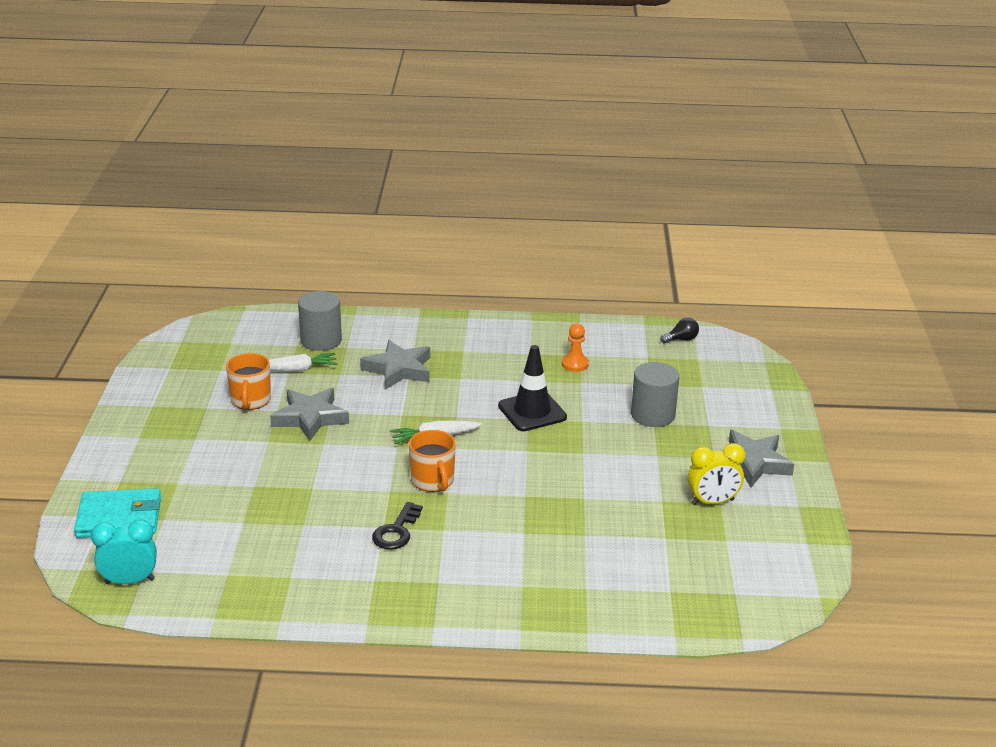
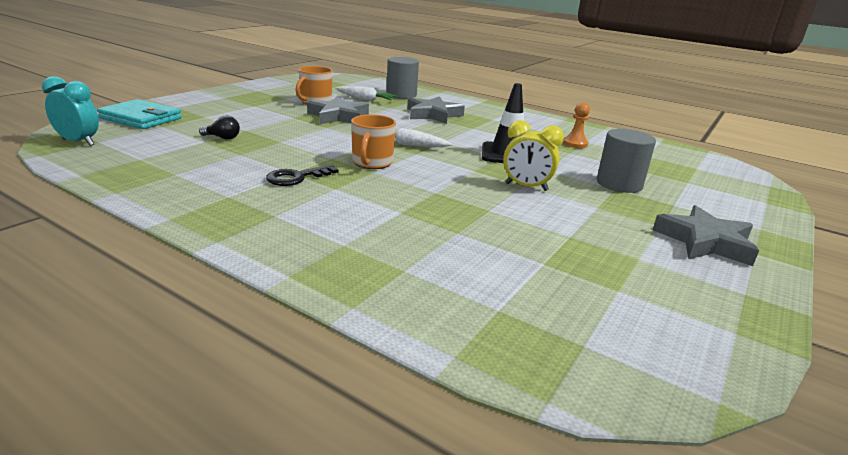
camera: 30 degrees right, 5 degrees down
black light bulb [660,318,699,344] -> black light bulb moved to [199,115,240,140]
yellow clock [688,443,745,505] -> yellow clock moved to [503,120,564,191]

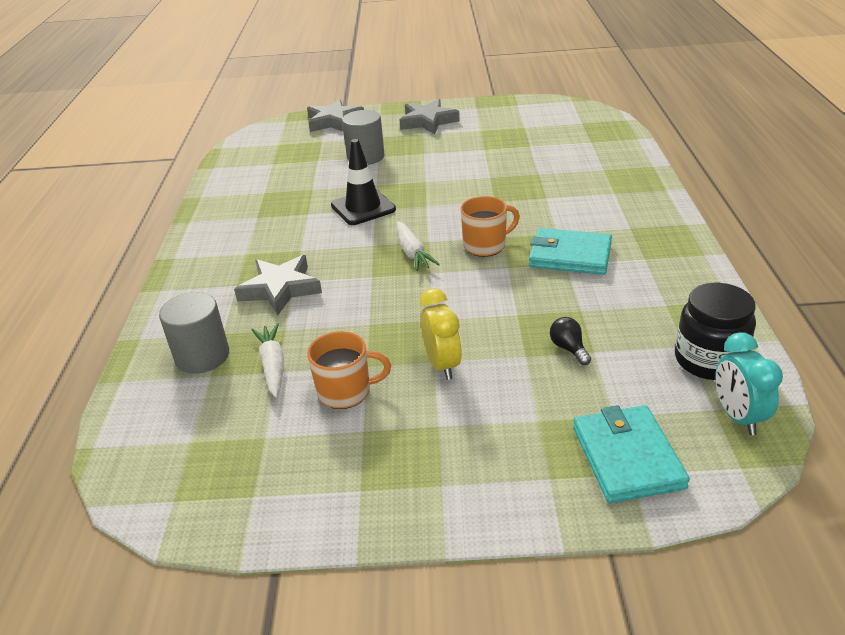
camera: 120 degrees left, 10 degrees up
black key [266,164,338,186] -> turquoise wallet [529,228,612,275]
grey star [307,96,369,124] -> grey star moved to [307,99,364,132]
yellow clock [503,120,564,191] -> yellow clock moved to [420,288,462,380]
orange pawn [563,102,590,148] -> none
none -> black jar [675,283,756,380]

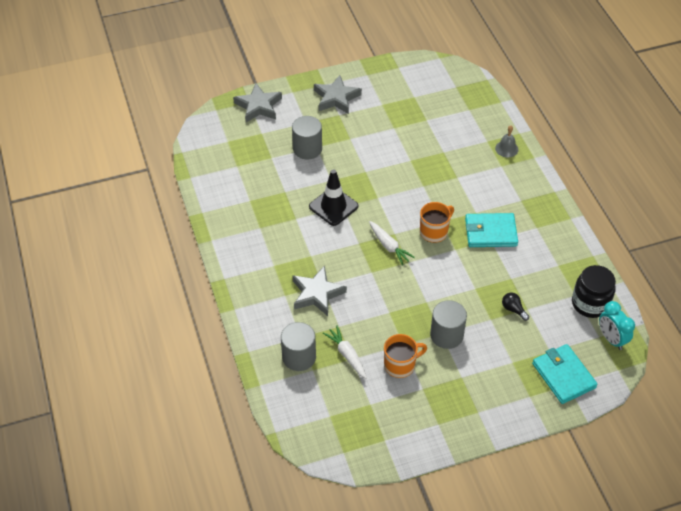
camera: 20 degrees left, 15 degrees up
yellow clock [420,288,462,380] -> grey cylinder [430,300,467,349]
none -> grey bell [495,126,518,157]

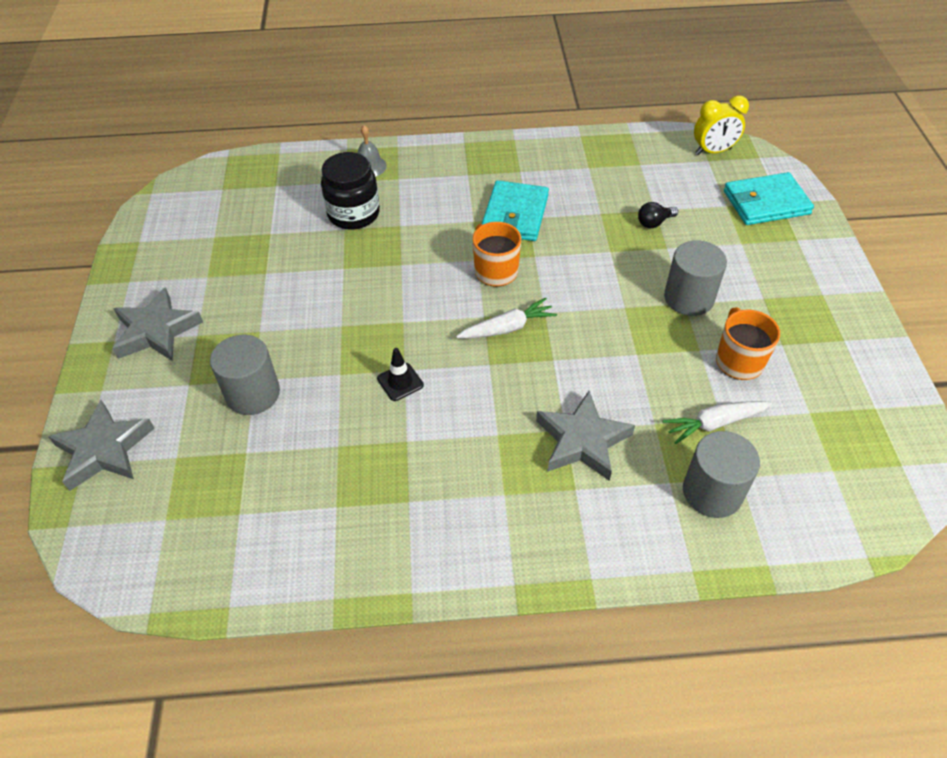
camera: 75 degrees left, 0 degrees up
black traffic cone [309,169,358,226] -> black traffic cone [377,348,424,401], size x0.55
black jar [572,265,616,318] -> black jar moved to [321,152,380,230]
turquoise clock [599,301,635,350] -> yellow clock [694,95,749,155]

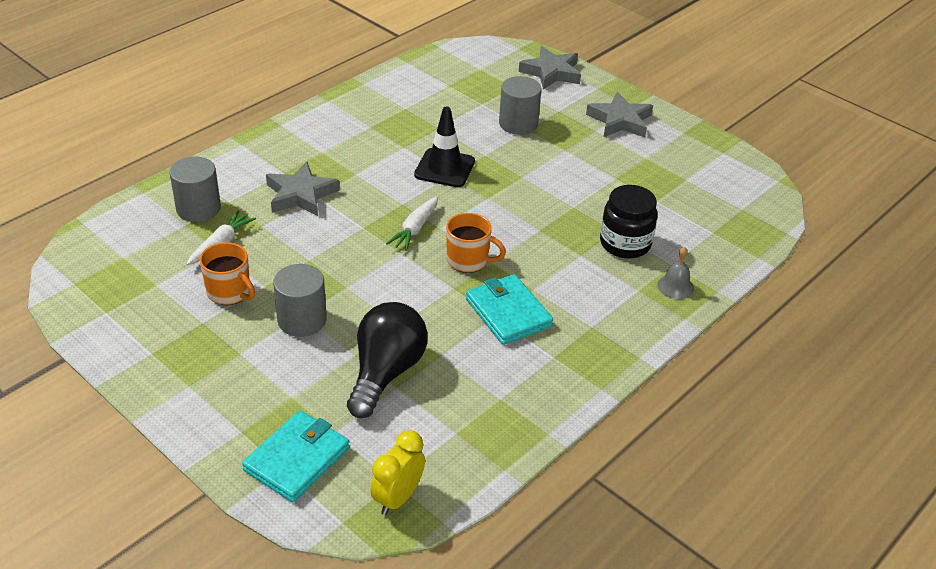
camera: 135 degrees right, 10 degrees down
black traffic cone [377,348,424,401] -> black traffic cone [414,107,475,187], size x1.81
black light bulb [638,202,678,228] -> black light bulb [347,302,428,418], size x2.44

